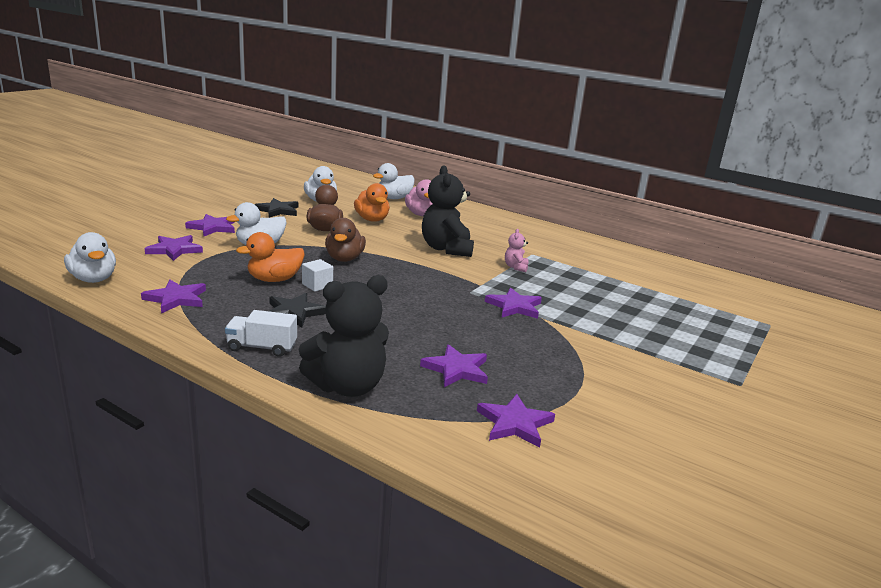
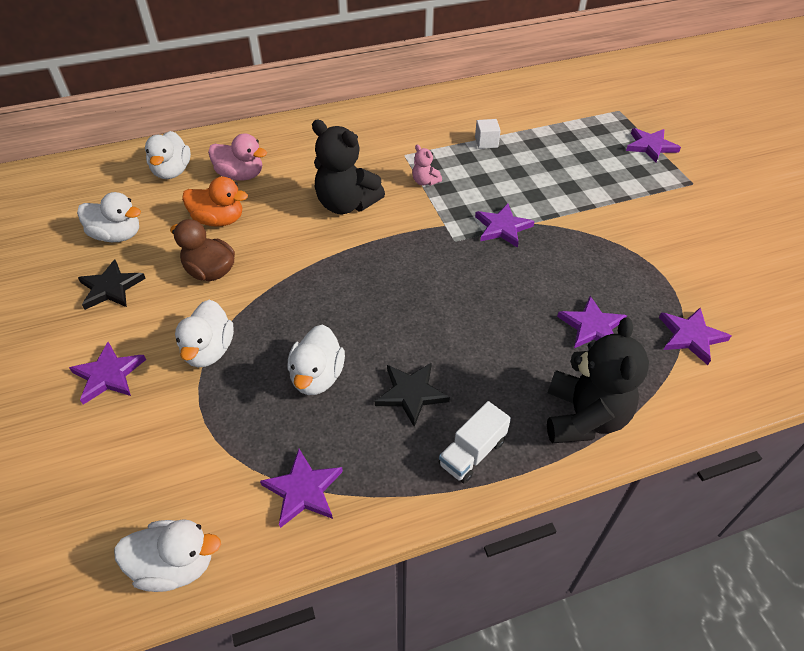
camera: 50 degrees left, 25 degrees up
purple star [145,235,203,261] -> purple star moved to [626,128,681,163]
orange duck [236,232,305,282] -> white duck [288,324,345,395]
white cube [302,259,333,292] -> white cube moved to [475,119,501,149]
brown duck [325,218,366,262] -> none

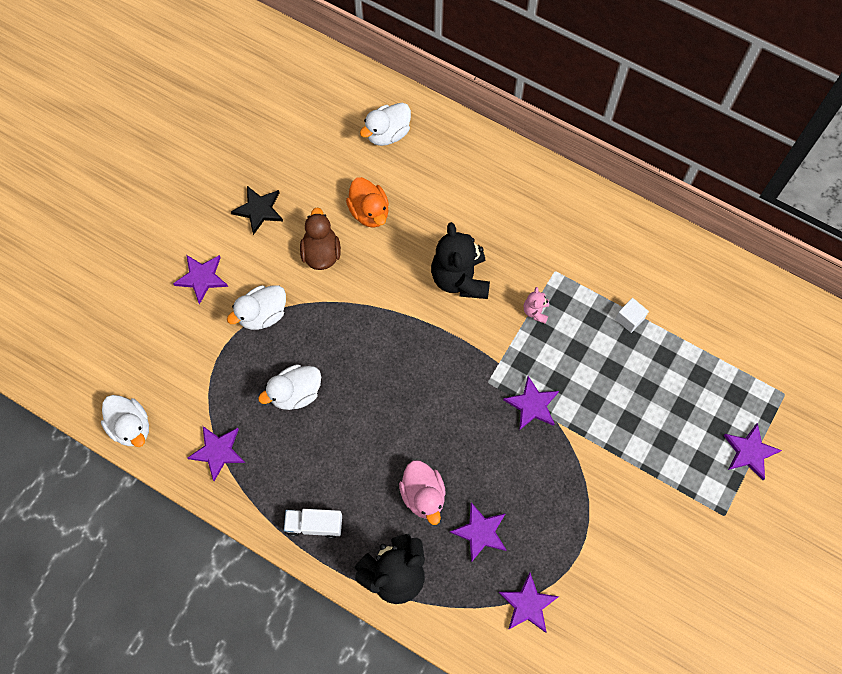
camera: 50 degrees right, 20 degrees up
white duck [77,192,141,242] -> none
pink duck [208,133,267,180] -> pink duck moved to [399,460,446,525]
black star [375,363,450,427] -> none

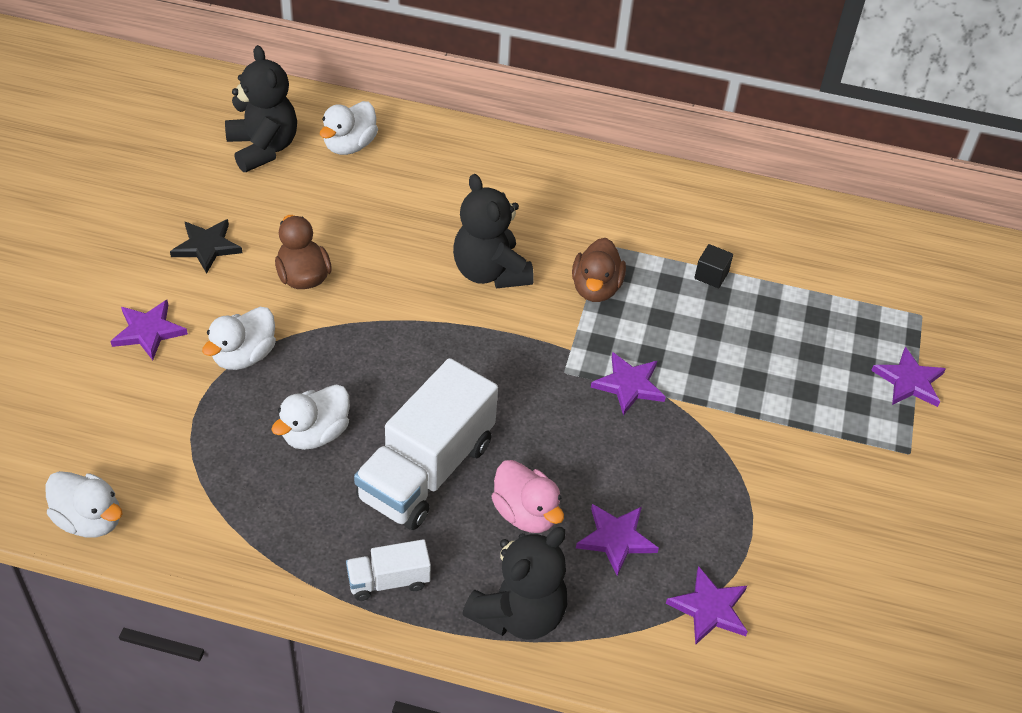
camera: 20 degrees left, 20 degrees down
purple star [187,426,245,481] -> none
orange duck [346,177,389,228] -> none
pink teddy bear [524,287,549,324] -> brown duck [572,238,626,302]
white cube [615,298,649,333] -> black cube [694,244,733,288]
none -> black teddy bear [225,45,297,172]
none -> white truck [354,358,498,530]

